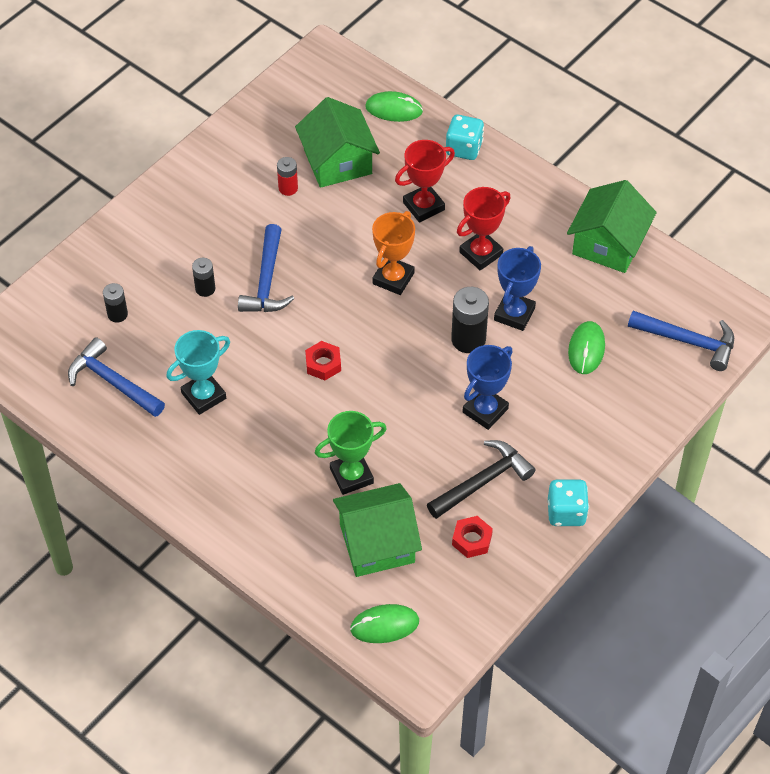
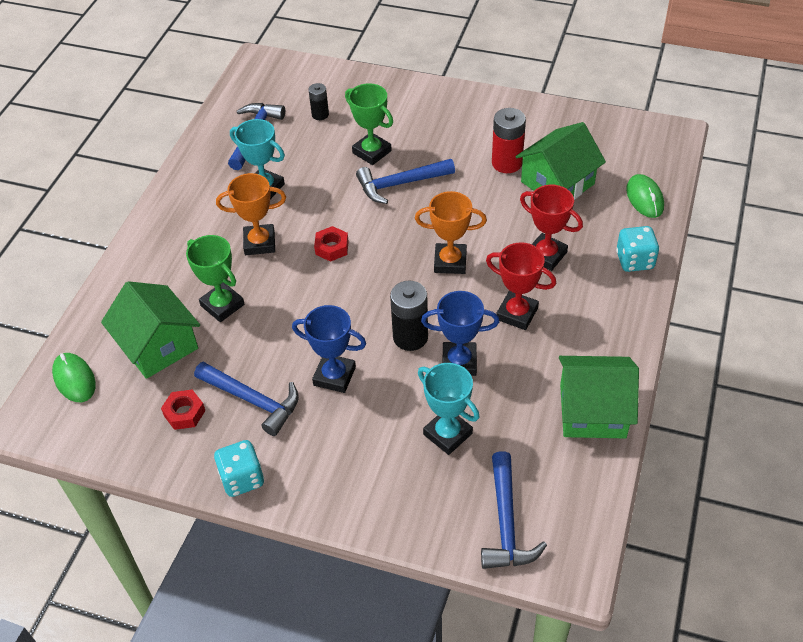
camera: 70 degrees right, 5 degrees down
black battery [192,258,215,297] -> green trophy [345,83,393,165]
red battery [277,157,298,196] -> red battery [492,108,526,173], size x1.68
black hammer [427,440,535,519] -> blue hammer [194,362,299,436]
green mouse [568,321,605,374] -> turquoise trophy [418,363,480,455]
none -> orange trophy [216,173,286,255]

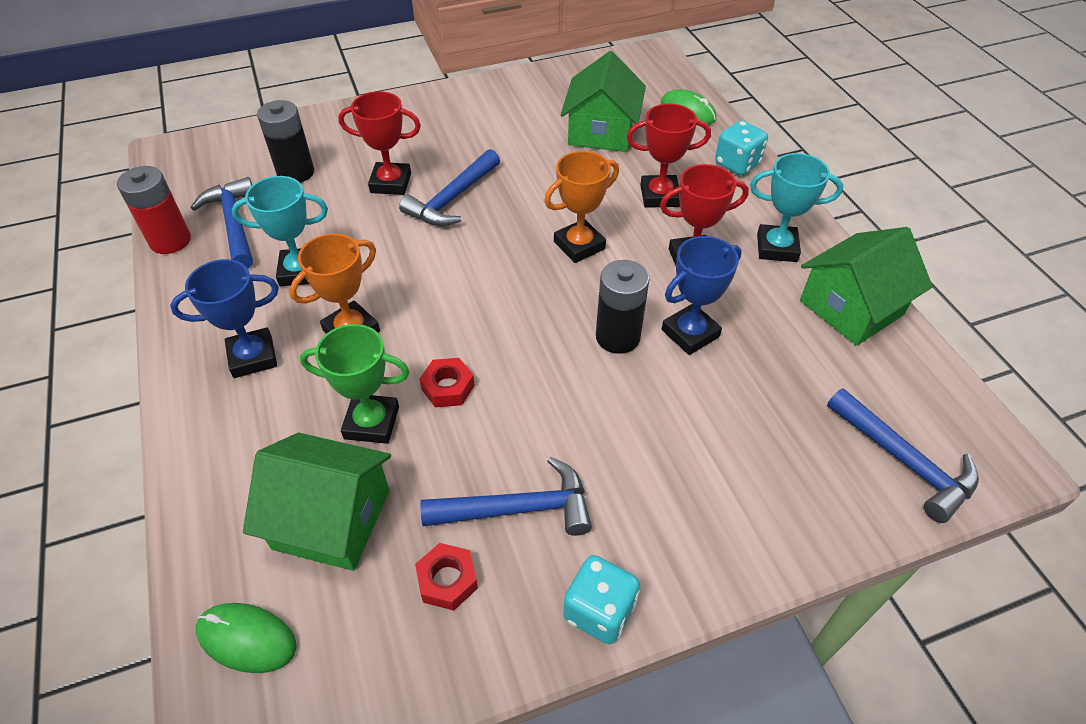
camera: 40 degrees left, 0 degrees up
blue trophy [292,305,366,393] -> blue trophy moved to [170,259,279,378]
black battery [308,83,329,120] -> black battery [257,100,314,183], size x1.68
red nut [314,226,349,262] -> red nut moved to [419,358,475,407]
green trophy [345,83,393,165] -> red trophy [338,91,421,195]
turquoise trophy [418,363,480,455] -> turquoise trophy moved to [750,153,843,262]
red battery [492,108,526,173] -> red battery moved to [117,166,191,254]

